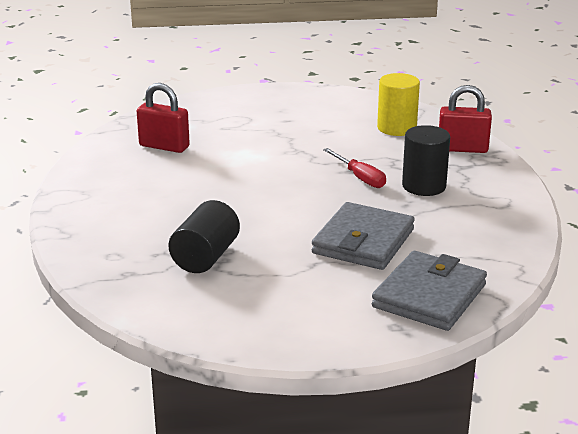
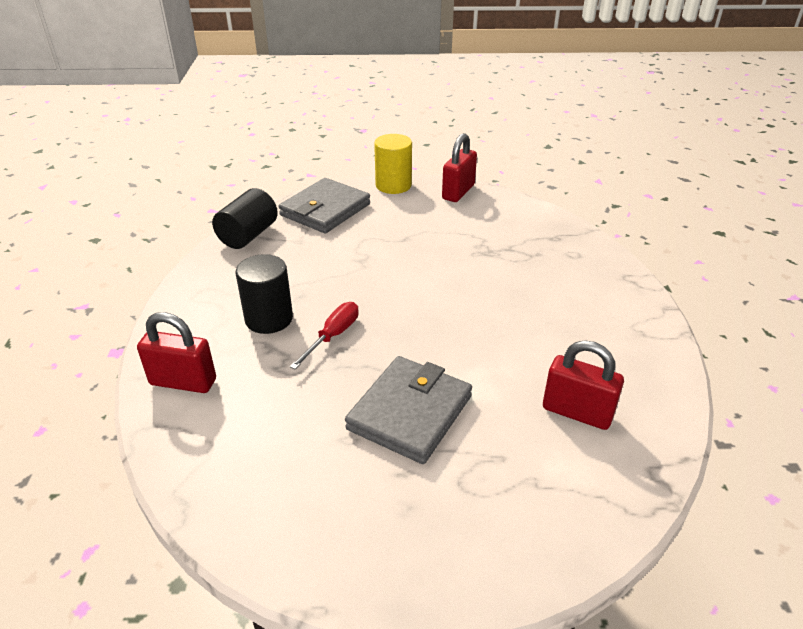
camera: 175 degrees left, 10 degrees up
black cylinder [168,200,240,273] -> black cylinder moved to [212,188,278,249]
grey wallet [312,202,415,270] -> grey wallet moved to [345,356,472,464]
red screwdriver [323,148,386,188] -> red screwdriver turned 60 degrees clockwise [290,302,359,369]
yellow cylinder [377,73,420,136] -> yellow cylinder moved to [374,134,412,194]
none -> red padlock [442,133,477,202]

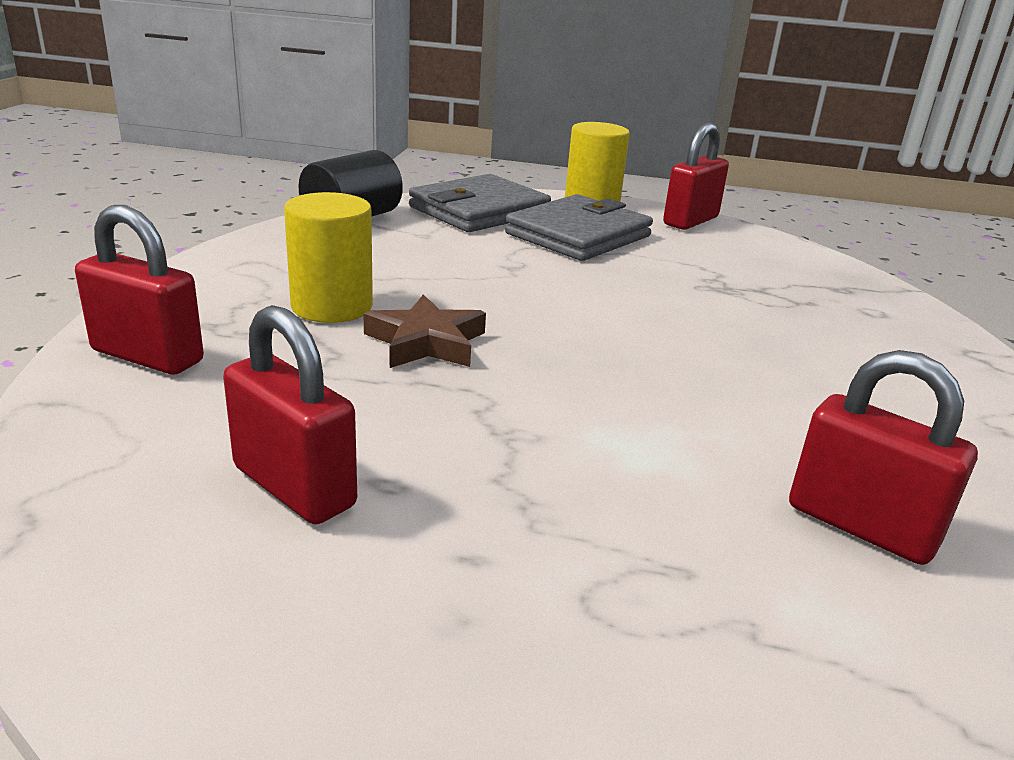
camera: 10 degrees right, 10 degrees down
black cylinder [235,254,293,334] -> yellow cylinder [284,192,373,323]
red screwdriver [290,302,359,369] -> brown star [364,294,486,368]
grey wallet [345,356,472,464] -> grey wallet moved to [505,194,653,261]
none -> red padlock [223,305,357,525]

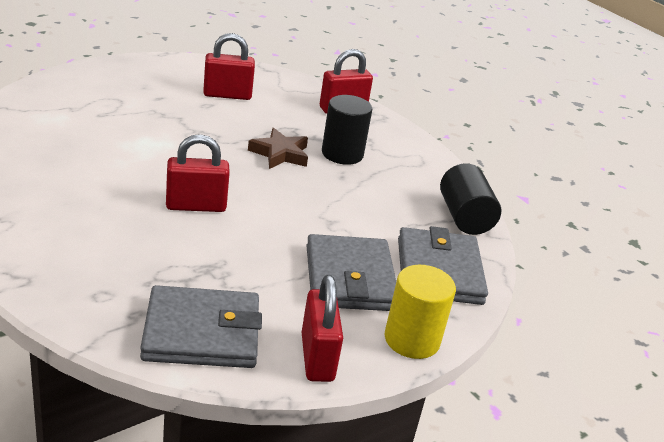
camera: 130 degrees right, 5 degrees up
yellow cylinder [284,192,373,323] -> black cylinder [322,95,372,165]
red padlock [789,350,978,565] -> red padlock moved to [166,134,230,212]
none -> grey wallet [140,285,262,368]

